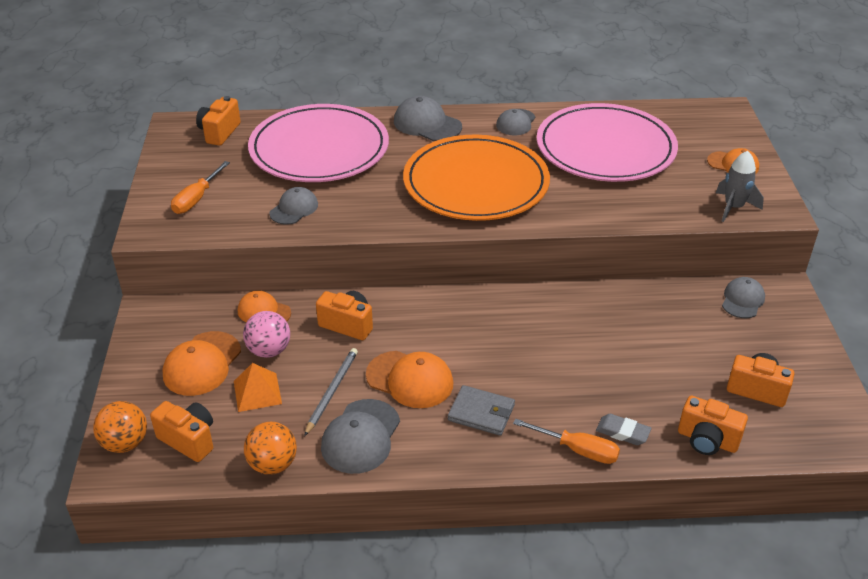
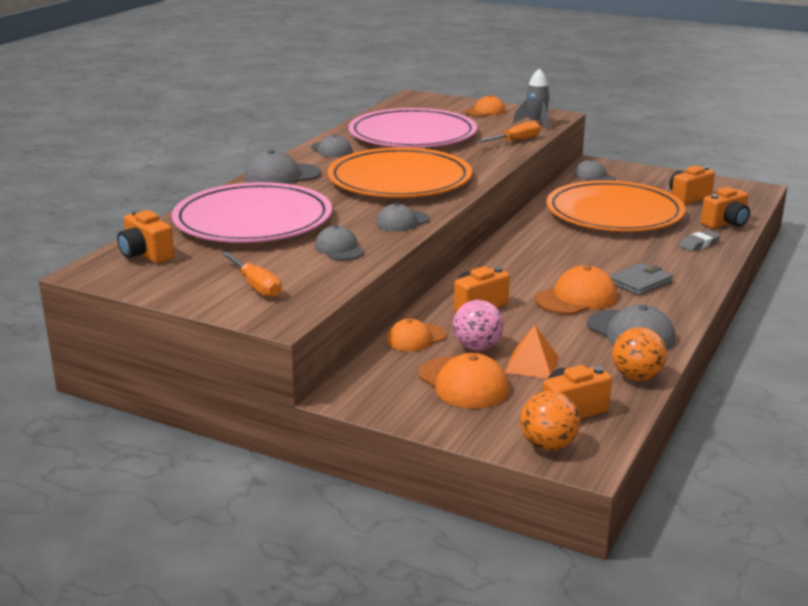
camera: 60 degrees left, 15 degrees down
grey pencil [304,348,358,436] -> none
orange screwdriver [513,419,620,464] -> orange screwdriver moved to [475,121,541,143]
none -> grey cap [376,203,429,232]
none -> orange plate [546,180,686,232]

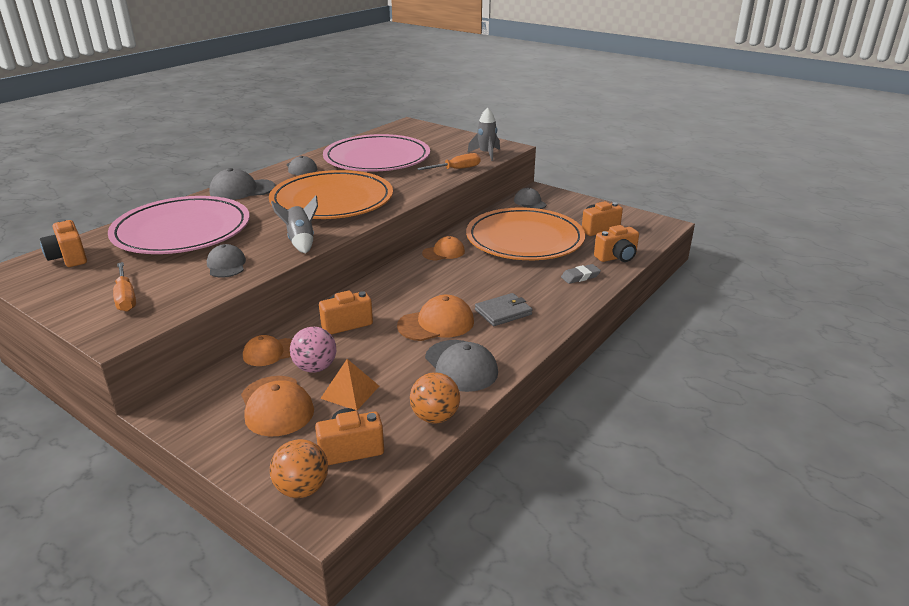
camera: 10 degrees right, 5 degrees up
grey cap [376,203,429,232] -> grey rocket [271,196,318,253]
orange cap [465,95,505,117] -> orange cap moved to [422,236,465,261]

